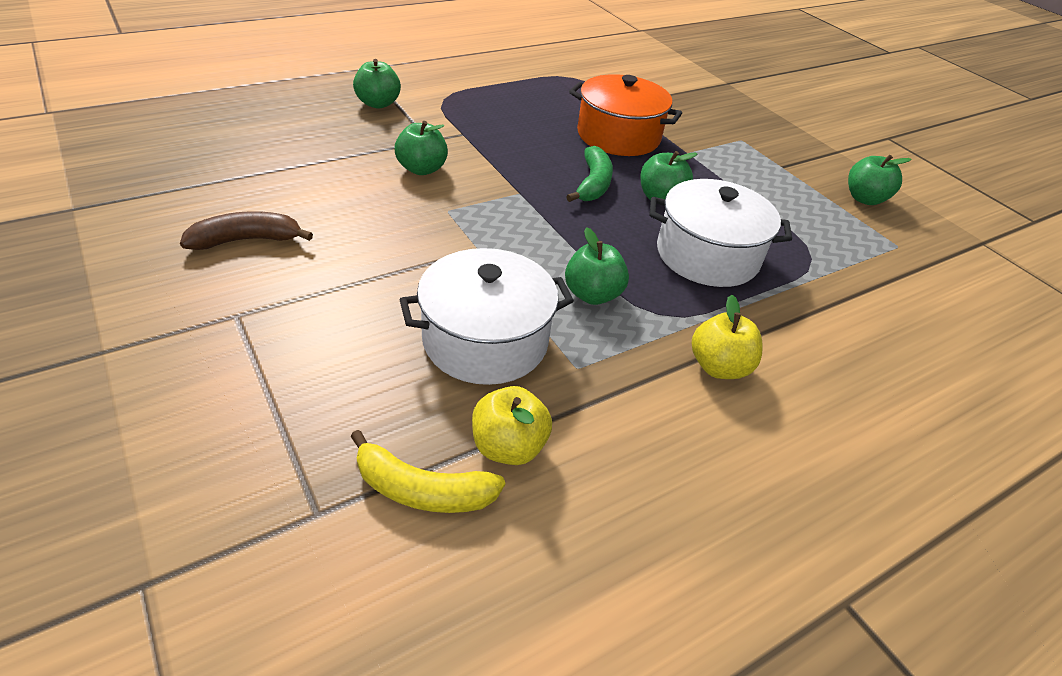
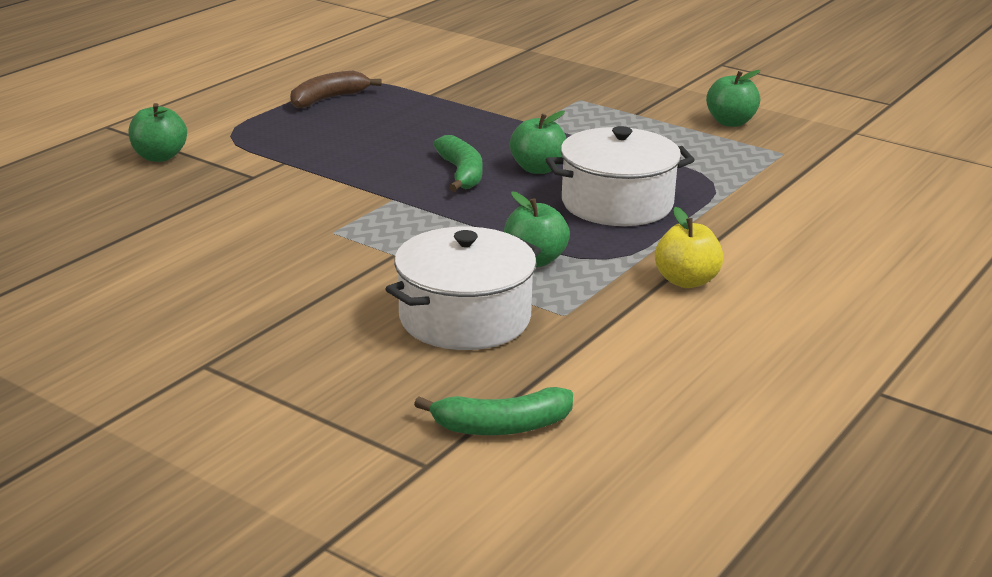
camera: 20 degrees left, 15 degrees down
brown banana [180,211,313,250] -> brown banana moved to [290,71,382,108]
yellow banana [351,430,505,513] -> green banana [414,387,573,435]
green apple [395,121,448,175] -> none
yellow apple [472,386,552,465] -> none
orange pot [569,74,682,156] -> none

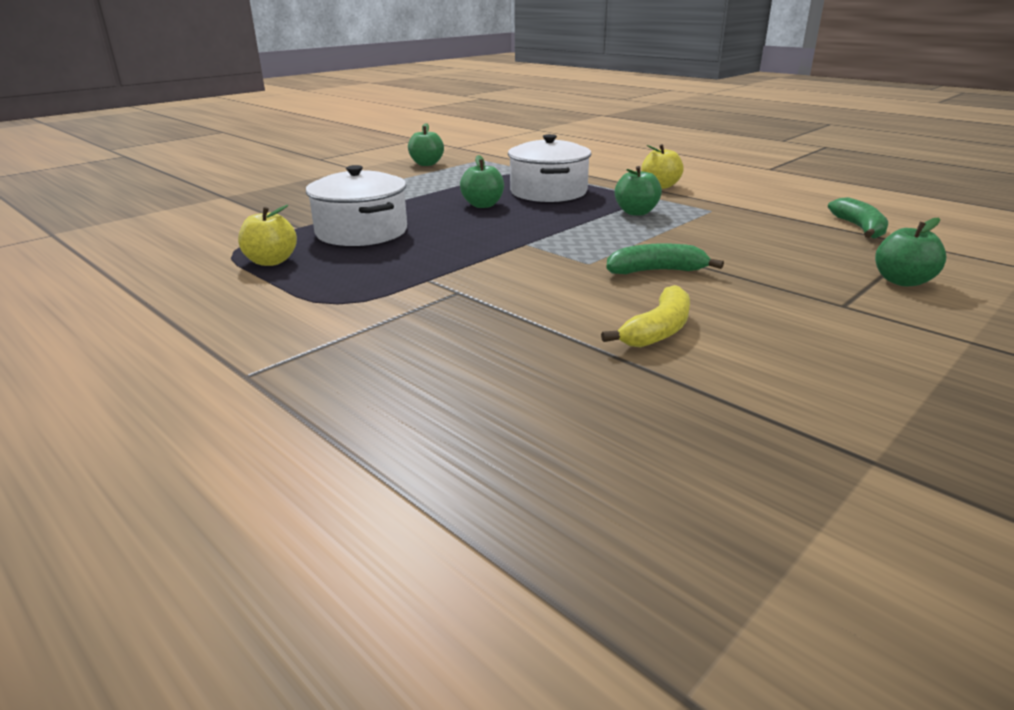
camera: 80 degrees left, 0 degrees up
green apple [128,103,187,162] -> green apple moved to [875,218,947,286]
brown banana [290,71,382,108] -> yellow apple [238,205,297,266]
white pot [386,227,541,350] -> white pot moved to [306,165,407,246]
green banana [433,135,483,192] -> green banana moved to [606,243,724,274]
none -> yellow banana [601,285,690,348]

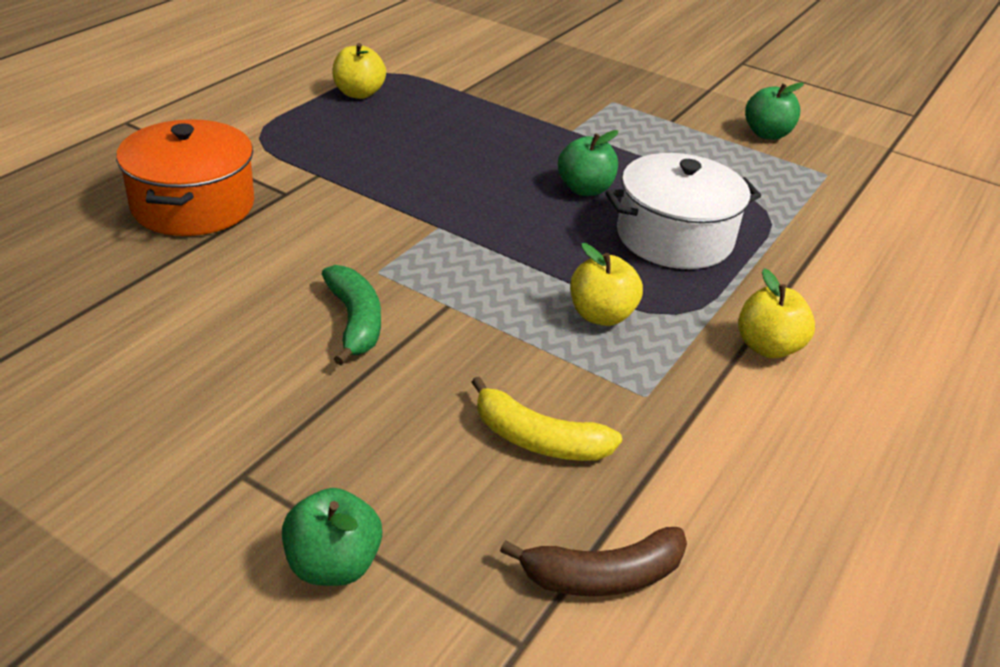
camera: 75 degrees right, 10 degrees up
white pot [306,165,407,246] -> none
yellow banana [601,285,690,348] -> yellow banana moved to [471,376,622,461]
green apple [614,166,662,216] -> yellow apple [570,243,643,326]
green banana [828,197,888,239] -> brown banana [500,527,687,596]
none -> orange pot [116,119,254,236]

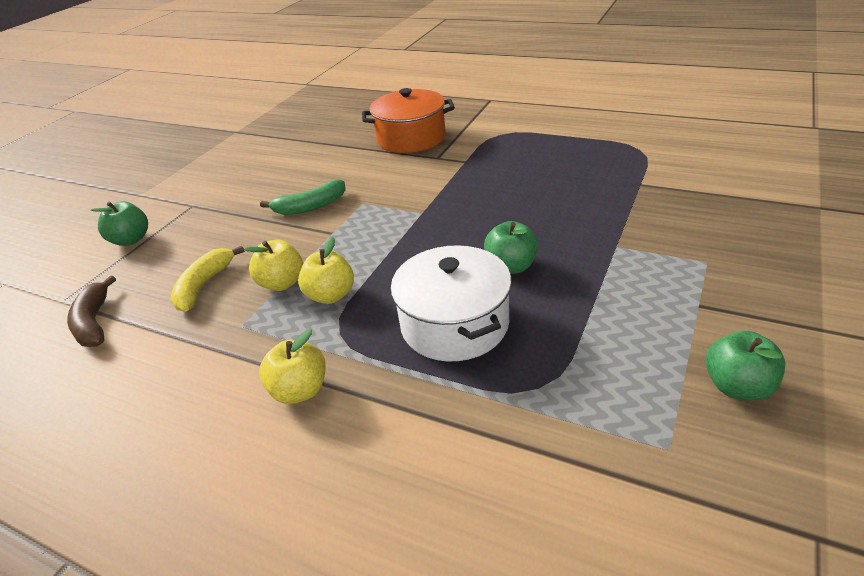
camera: 90 degrees right, 0 degrees up
yellow apple [332,43,386,99] -> yellow apple moved to [244,240,303,291]

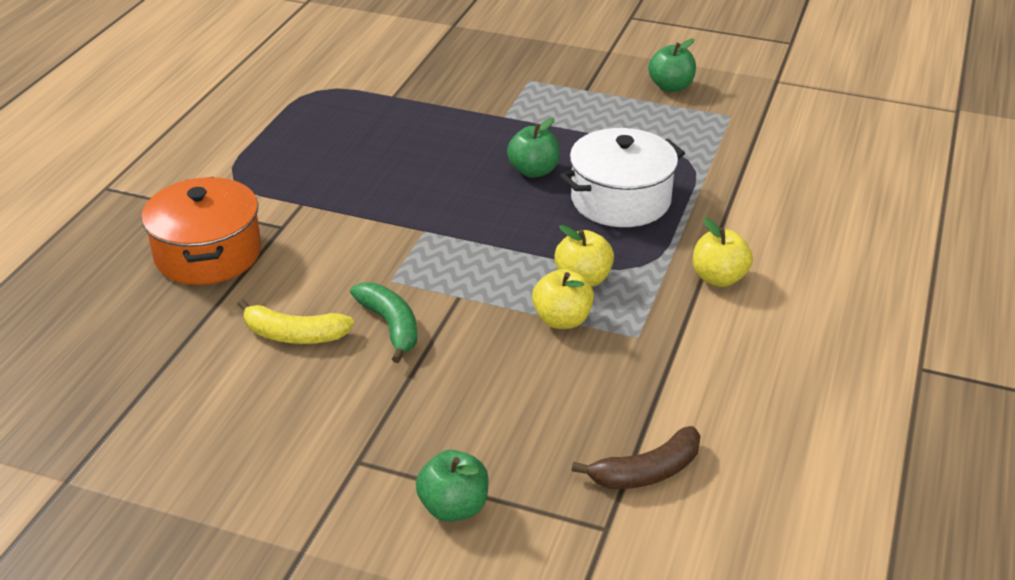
camera: 100 degrees left, 0 degrees up
yellow banana [171,245,245,312] -> yellow banana moved to [237,299,354,344]

